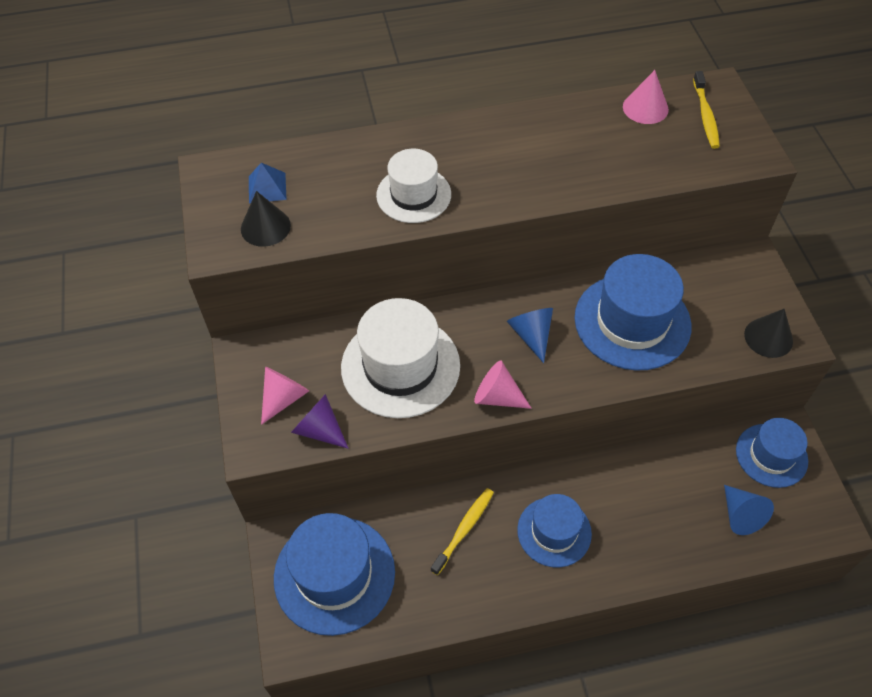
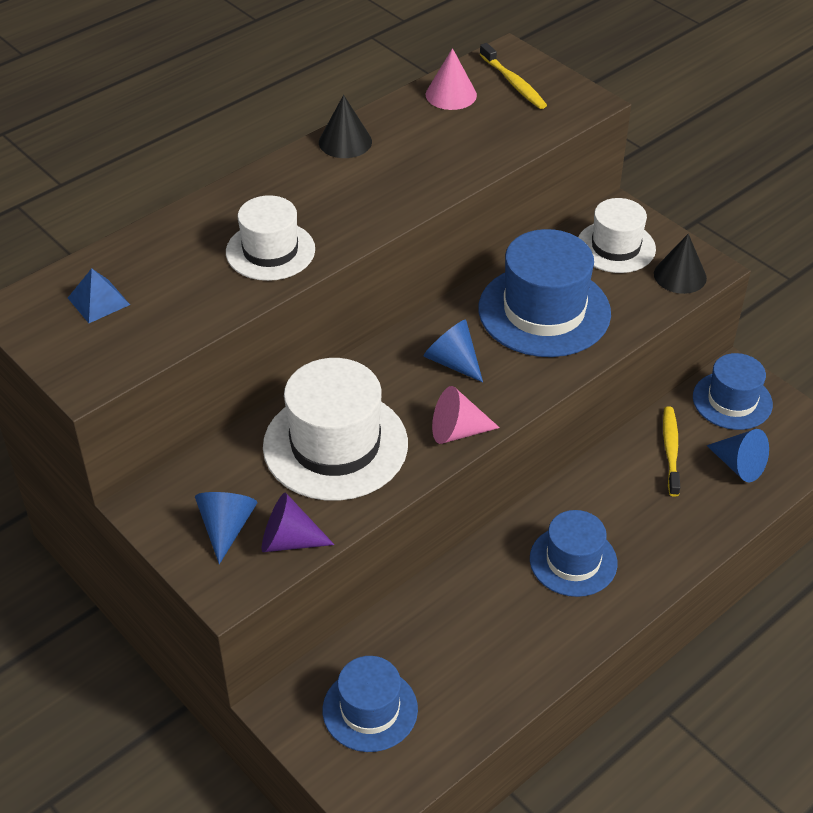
camera: 30 degrees left, 10 degrees down
black cone [241,191,291,247] -> black cone moved to [319,95,372,158]
pink cone [261,367,309,425] -> blue cone [195,492,258,564]
blue hat [274,513,395,636] -> blue hat [323,656,418,752], size x0.63
yellow toothbrush [431,488,494,575] -> yellow toothbrush moved to [663,406,680,497]
none -> white hat [578,198,656,273]

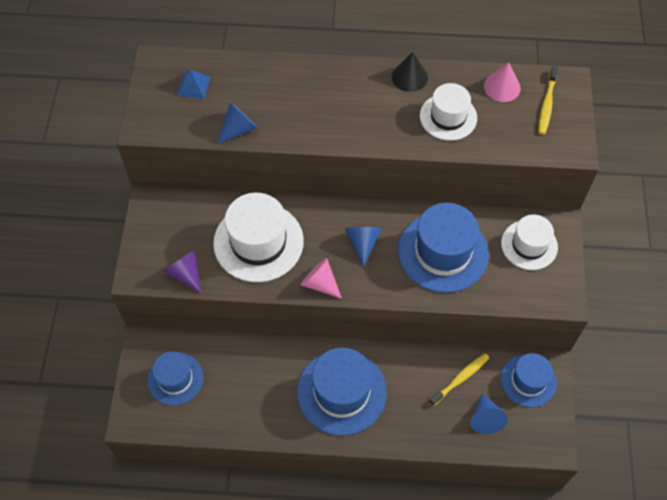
camera: 45 degrees right, 15 degrees up
blue cone [195,492,258,564] -> blue cone moved to [217,102,258,144]
white hat [226,195,315,281] -> white hat moved to [420,83,477,141]
blue hat [530,510,617,597] -> blue hat [297,348,387,436], size x1.60
black cone [654,234,707,294] -> none

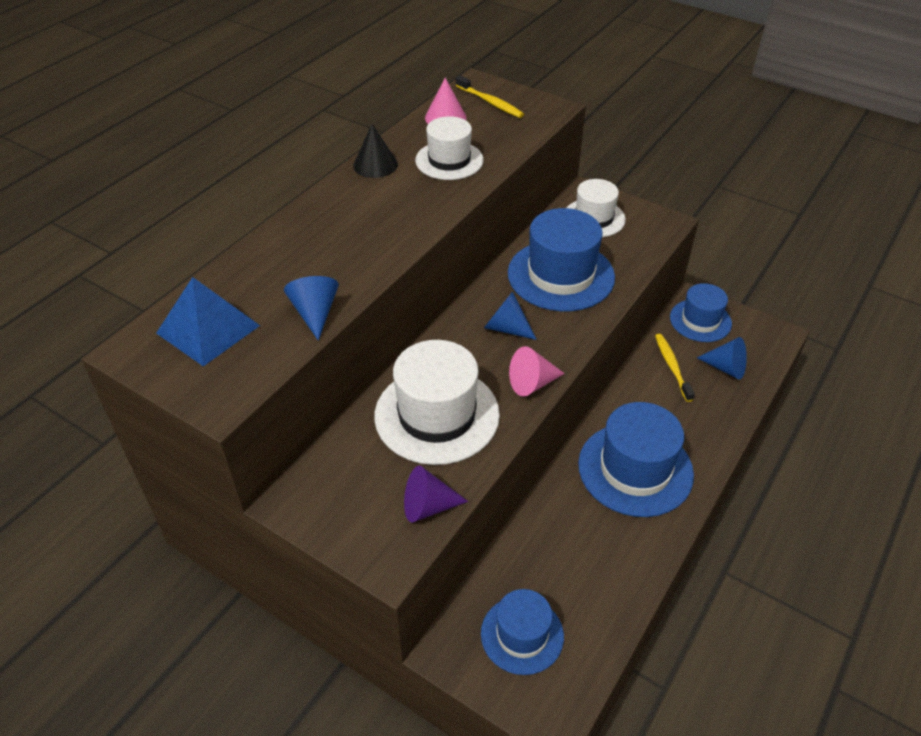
camera: 60 degrees left, 15 degrees down
blue pyramid [177,69,210,99] -> blue pyramid [156,277,260,367], size x1.73

